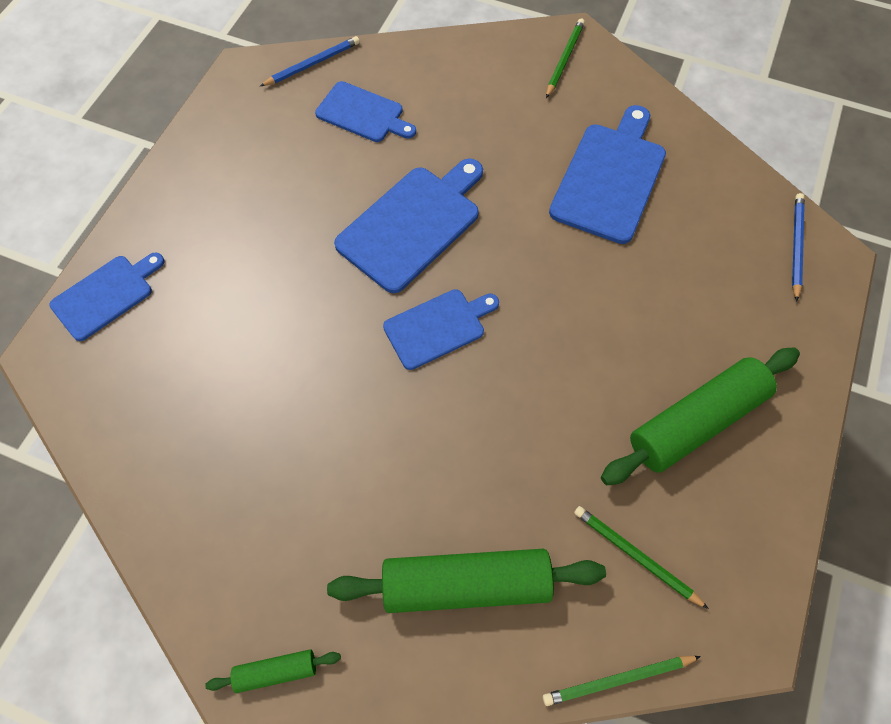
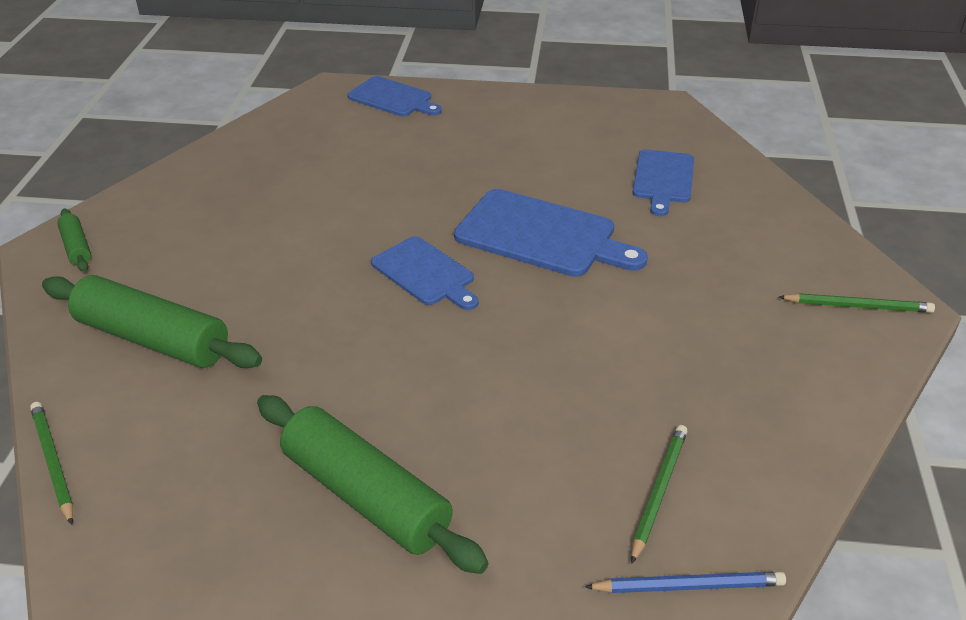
camera: 75 degrees right, 25 degrees down
blue pencil [260,36,360,86] -> none
green rolling pin [327,549,606,613] -> green rolling pin turned 45 degrees counterclockwise [42,275,262,368]
blue cutting board [549,105,666,244] -> none
green pencil [574,506,709,609] -> green pencil moved to [631,425,688,564]

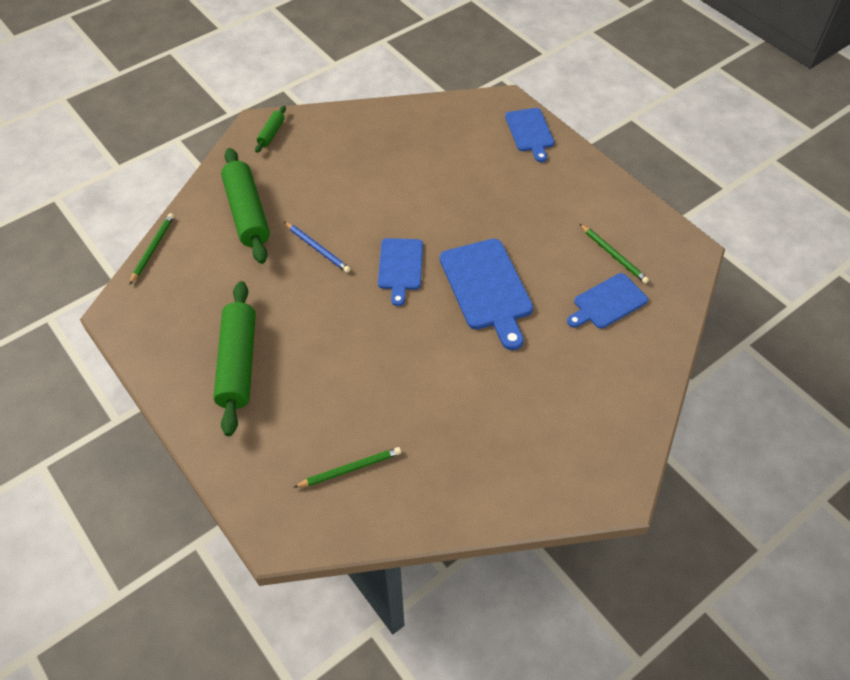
camera: 45 degrees right, 15 degrees up
blue pencil [585,572,786,593] -> blue pencil moved to [284,222,351,273]
green pencil [779,293,935,313] -> green pencil moved to [580,224,649,284]

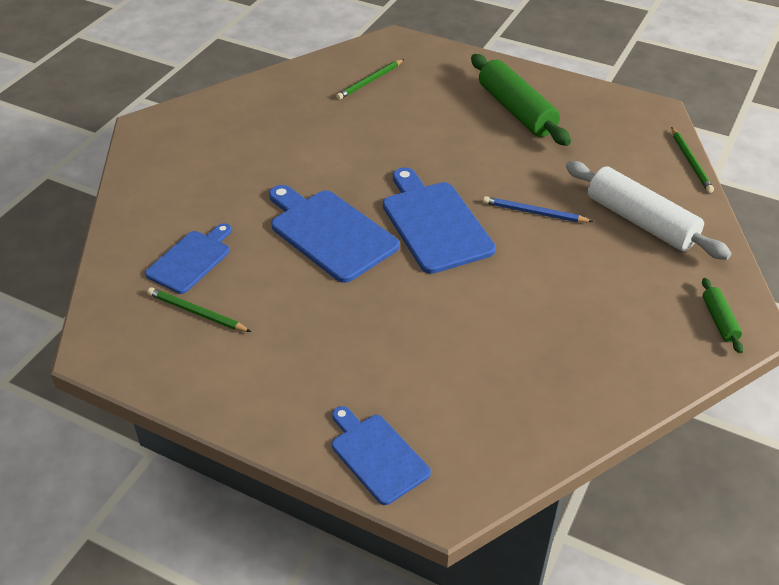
camera: 155 degrees right, 10 degrees down
green rolling pin [221,148,270,264] -> white rolling pin [566,161,732,260]
blue cutting board [378,238,423,306] -> blue cutting board [383,167,496,274], size x1.57

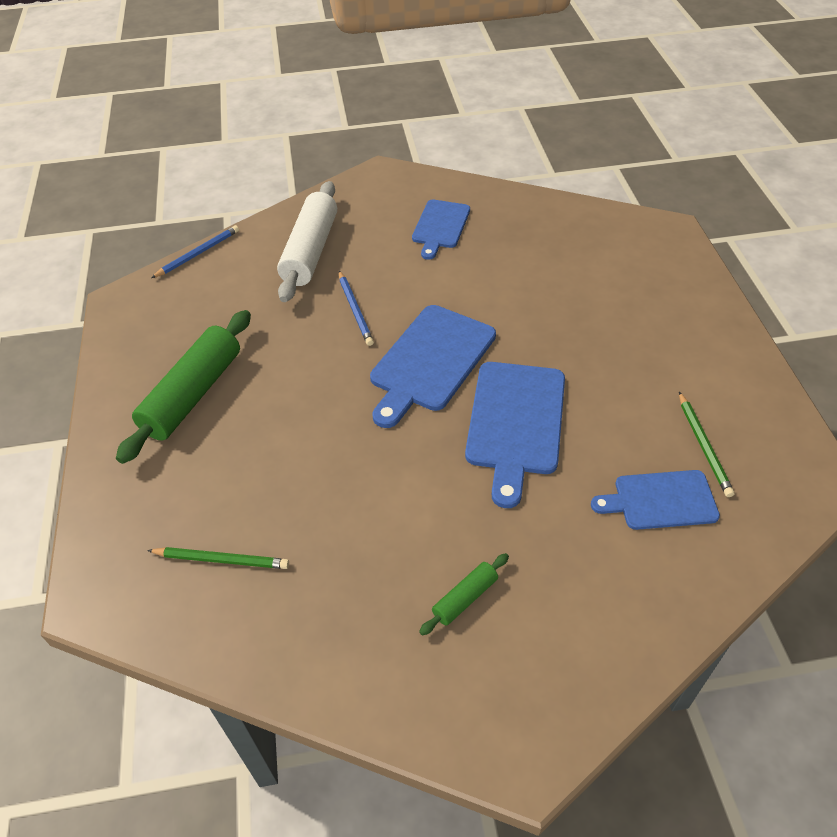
camera: 125 degrees left, 5 degrees up
blue cutting board [332,406,431,505] -> blue cutting board moved to [412,200,470,260]
green pencil [671,127,714,193] -> blue pencil [151,225,239,278]
green rolling pin [702,278,743,353] -> green rolling pin moved to [419,553,509,636]

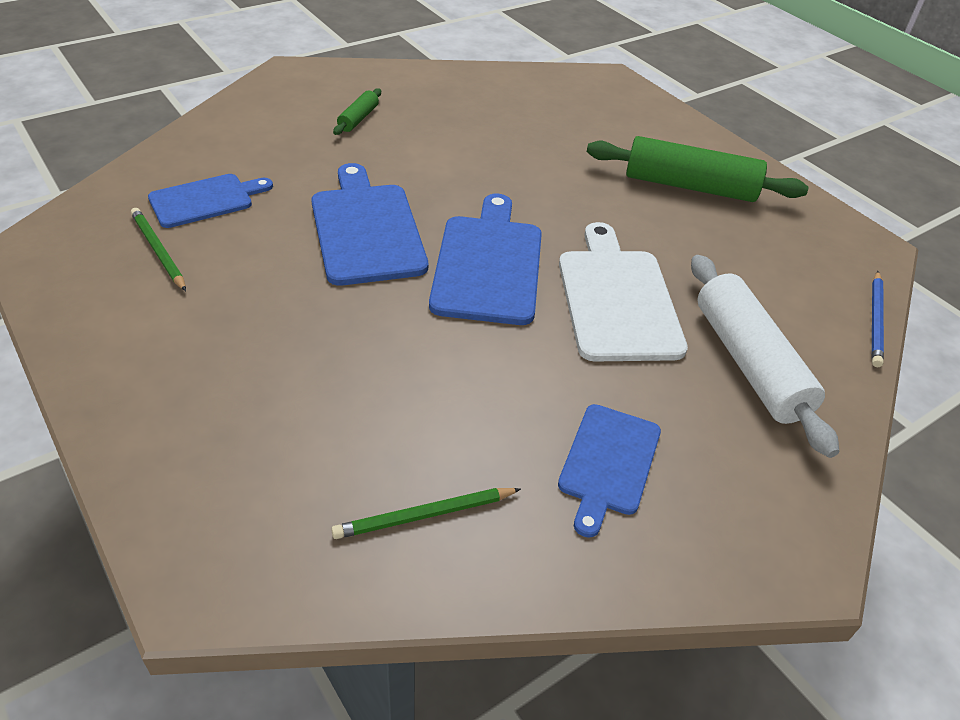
camera: 150 degrees right, 5 degrees down
green rolling pin [116,310,251,464] -> green rolling pin turned 75 degrees counterclockwise [587,136,809,202]
green pencil [147,547,289,569] -> green pencil moved to [331,488,521,539]
blue pencil [339,271,374,346] -> white cutting board [559,222,688,361]
blue cutting board [412,200,470,260] -> blue cutting board turned 150 degrees counterclockwise [558,404,661,538]

